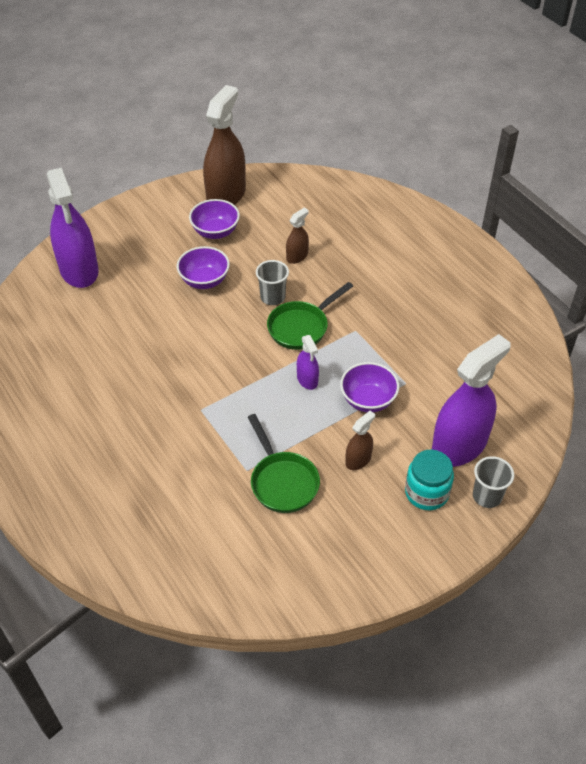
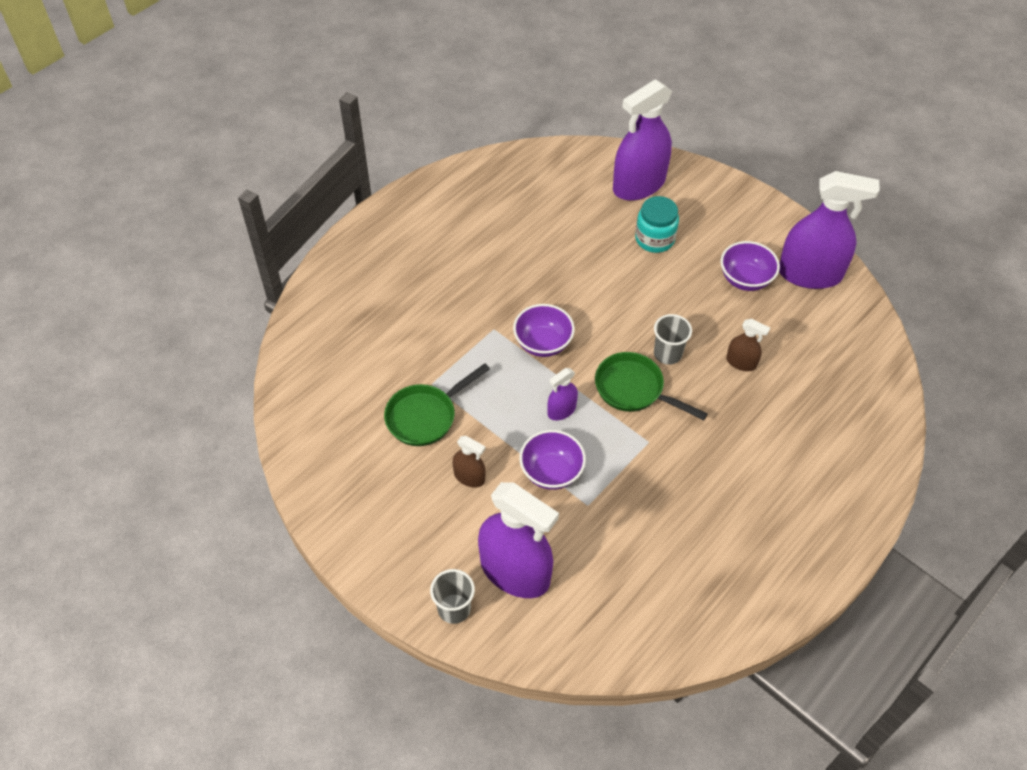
camera: 75 degrees right, 5 degrees up
purple bowl [177,246,230,289] -> purple bowl moved to [513,304,575,357]
brown spray bottle [203,85,246,205] -> purple spray bottle [779,171,880,289]
turquoise jar [405,450,454,510] -> turquoise jar moved to [635,196,679,253]

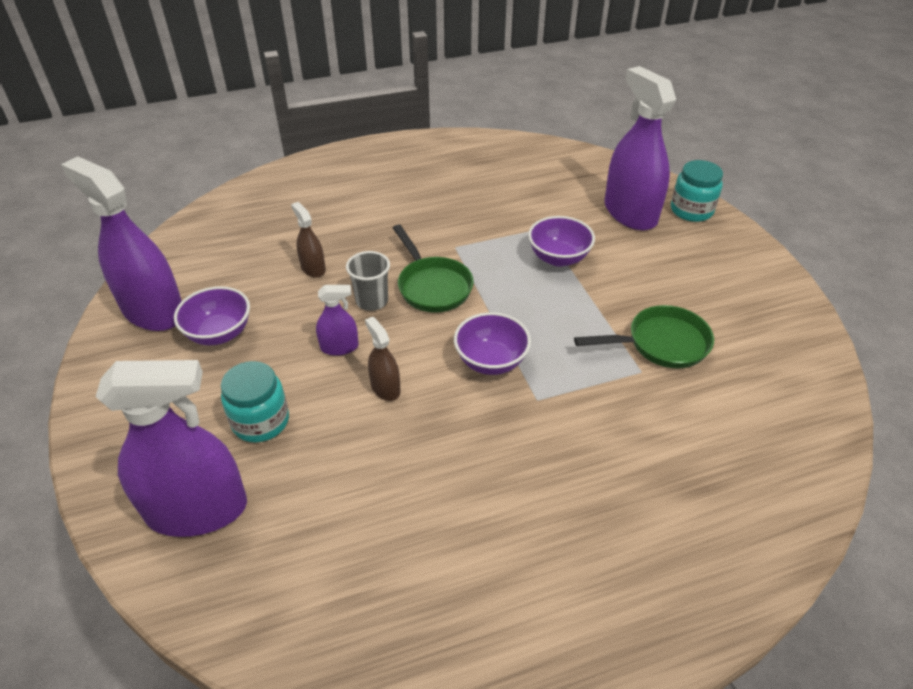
camera: 150 degrees left, 10 degrees down
grey cup [430,569,475,624] -> turquoise jar [671,160,723,222]
brown spray bottle [453,436,486,488] -> brown spray bottle moved to [365,317,400,401]
purple spray bottle [547,368,578,420] -> purple spray bottle moved to [316,285,359,356]

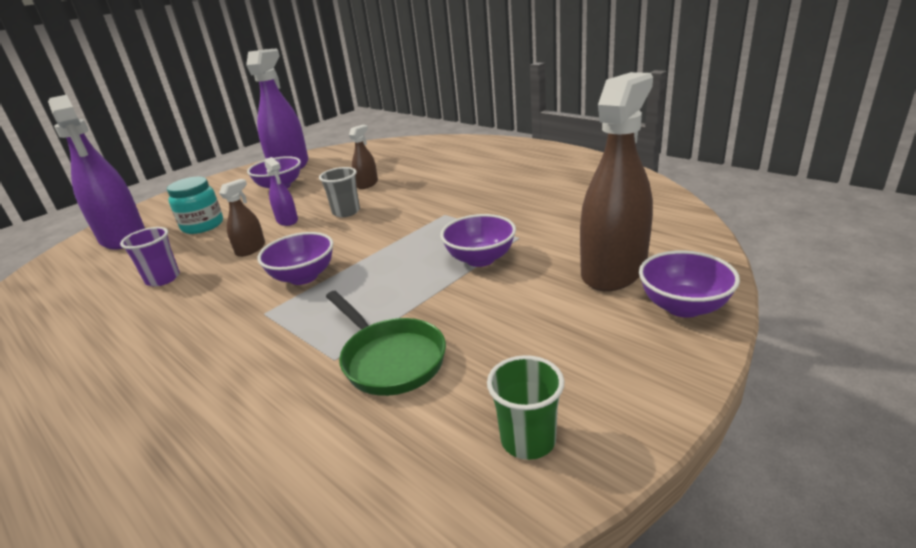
camera: 65 degrees right, 15 degrees down
green pan [393,224,474,313] -> none
purple spray bottle [605,66,676,230] -> brown spray bottle [580,72,653,291]
turquoise jar [671,160,723,222] -> purple bowl [639,250,740,318]
none -> purple cup [120,227,180,287]
none -> green cup [487,355,564,460]

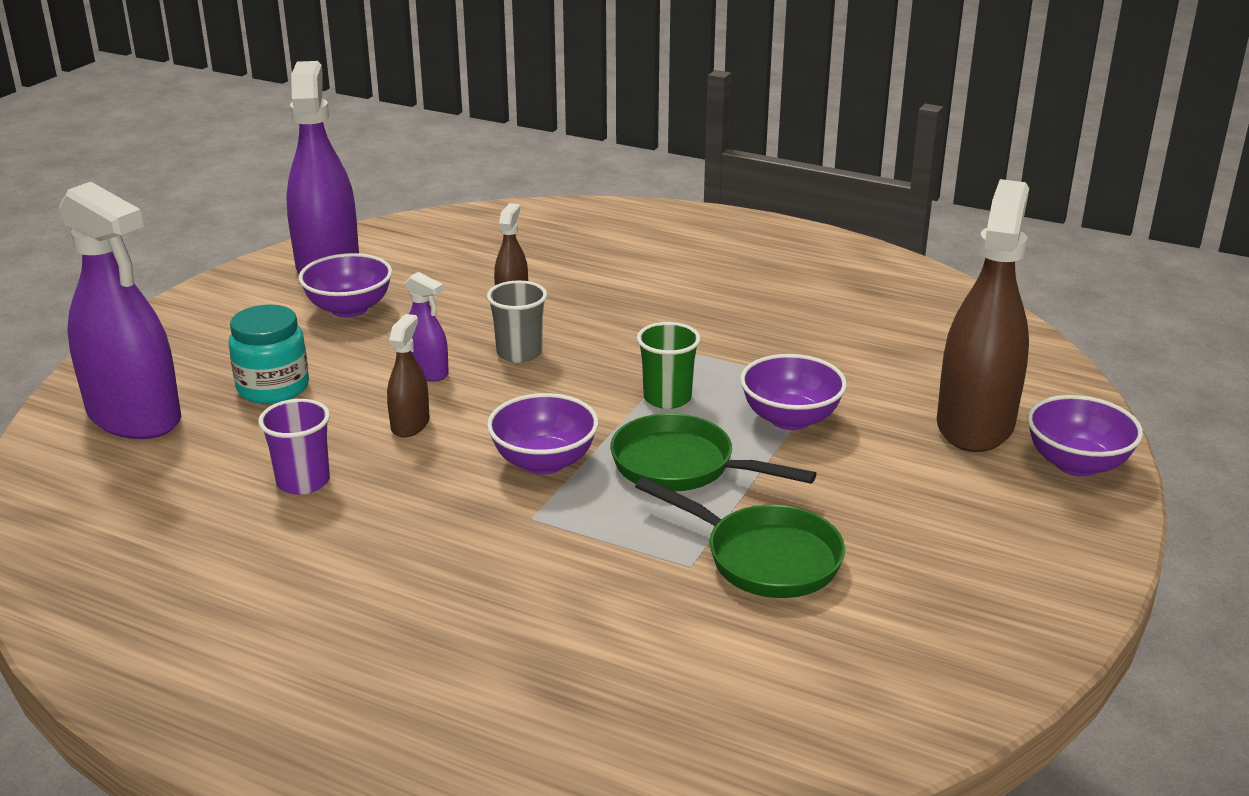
camera: 20 degrees left, 0 degrees up
green cup [487,355,564,460] -> green cup moved to [637,322,701,409]
none -> green pan [610,413,816,492]

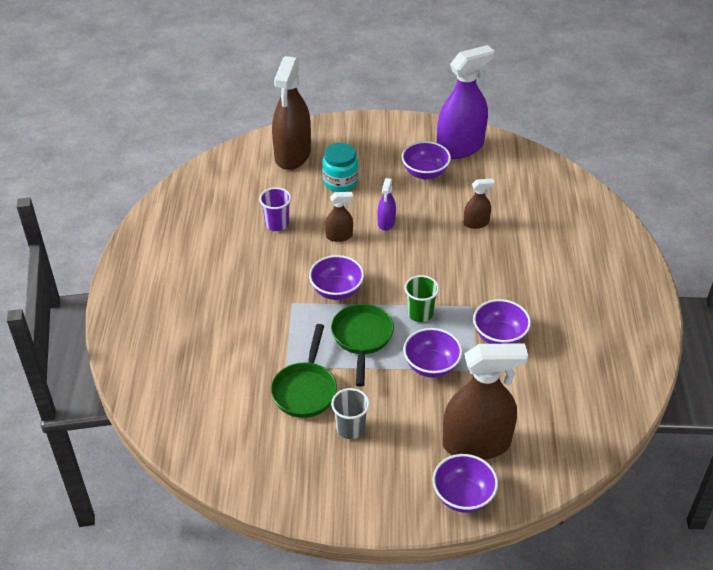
camera: 65 degrees right, 15 degrees up
purple spray bottle [59,182,181,439] -> brown spray bottle [272,56,311,170]
grey cup [487,280,547,363] -> grey cup moved to [331,388,370,439]
none -> purple bowl [473,299,531,344]

